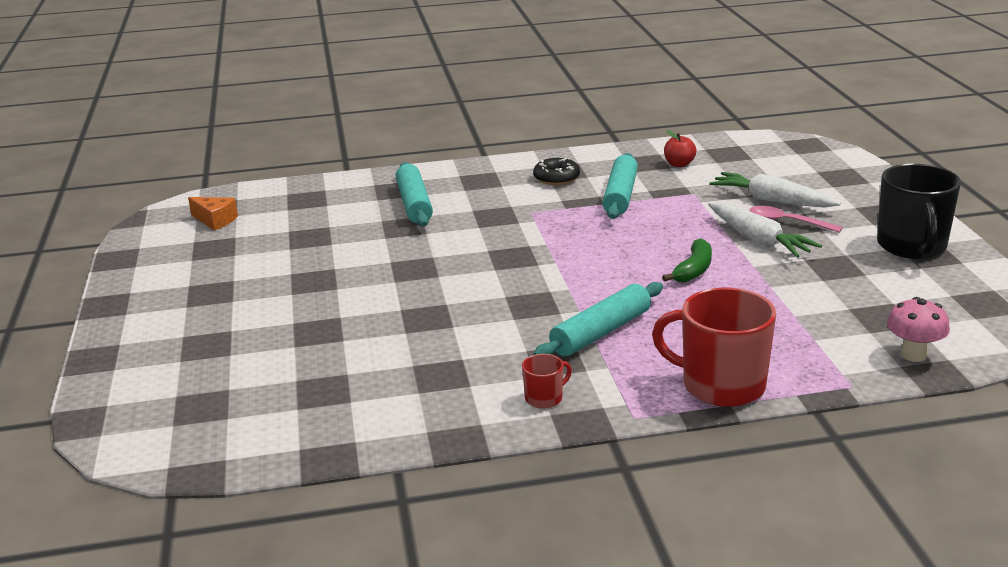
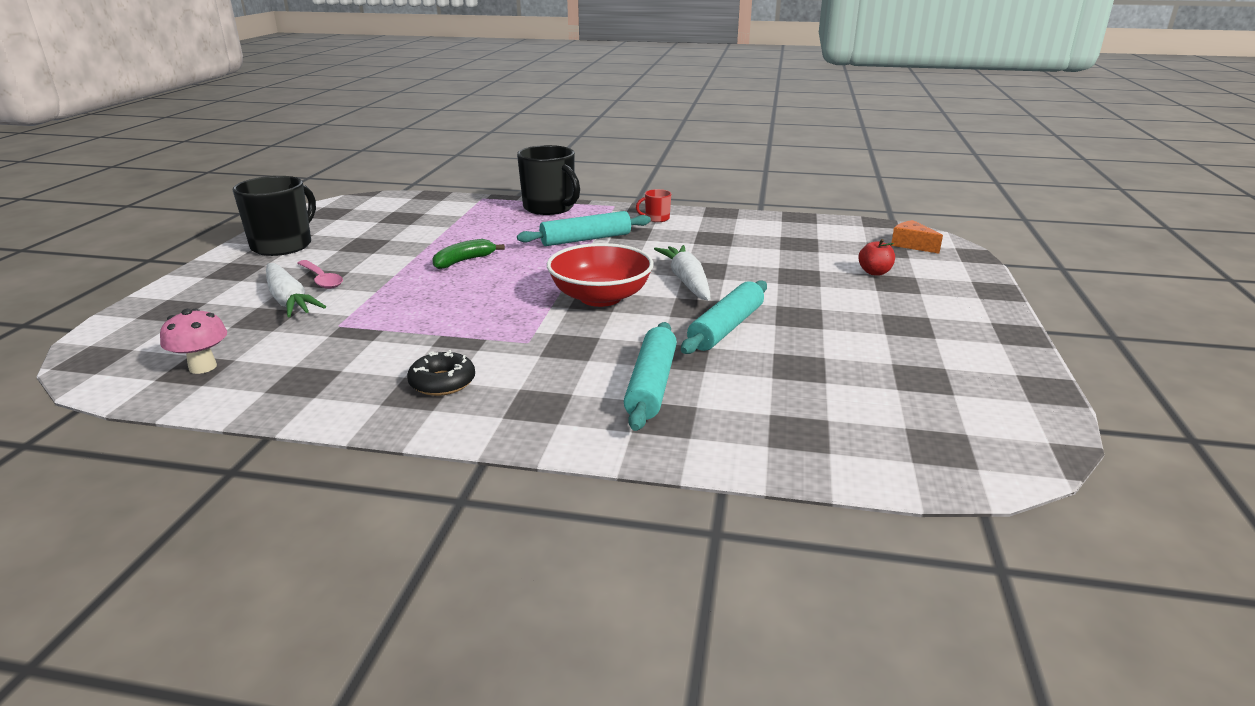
camera: 160 degrees left, 0 degrees up
orange cheese [188,197,238,231] -> orange cheese moved to [891,220,943,254]
turquoise rolling pin [603,153,638,219] -> turquoise rolling pin moved to [681,280,767,354]
red mug [652,288,776,407] -> black mug [517,145,580,215]
red apple [664,130,696,167] -> red apple moved to [858,239,895,276]
white carrot [708,202,822,257] -> white carrot moved to [654,245,710,301]
pink mushroom [887,297,950,362] -> pink mushroom moved to [160,309,227,374]
none -> red bowl [547,243,654,307]

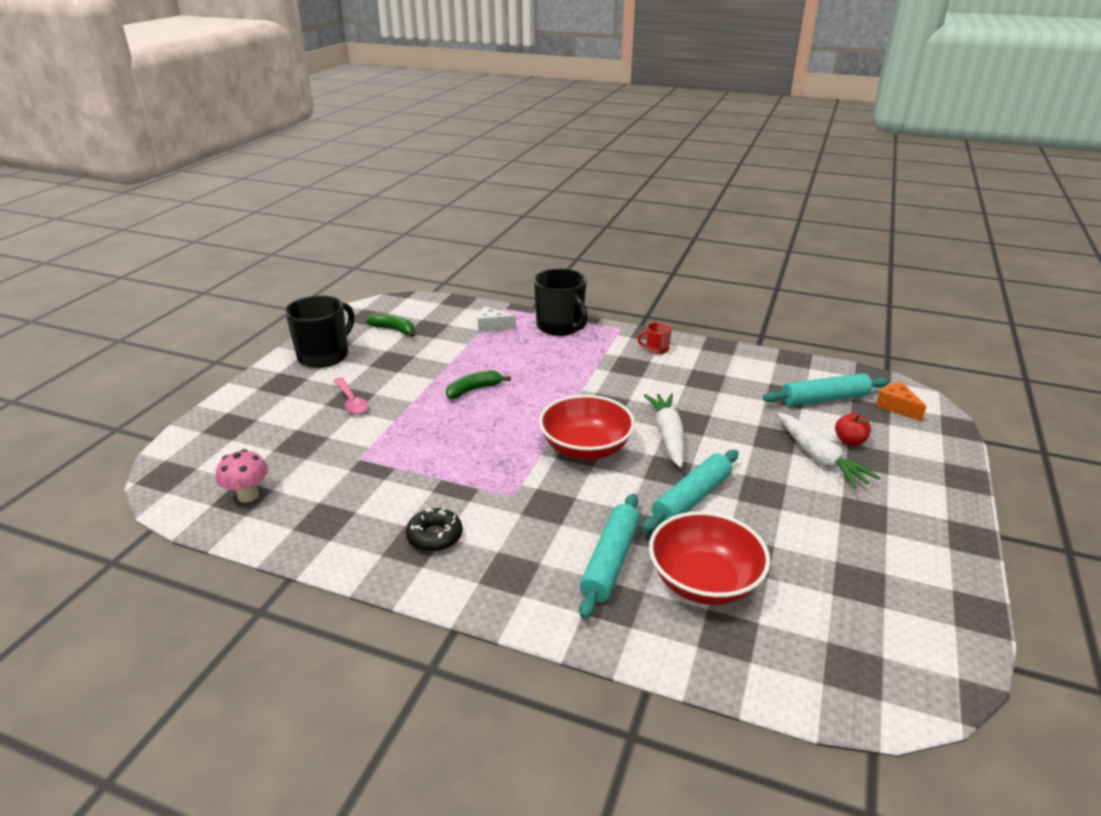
camera: 10 degrees right, 5 degrees up
white carrot [266,263,326,318] -> white carrot moved to [777,412,880,488]
turquoise rolling pin [517,211,651,246] -> turquoise rolling pin moved to [763,373,889,406]
none -> green banana [366,313,414,337]
none -> white cheese [477,306,516,333]
none -> red bowl [649,511,771,605]

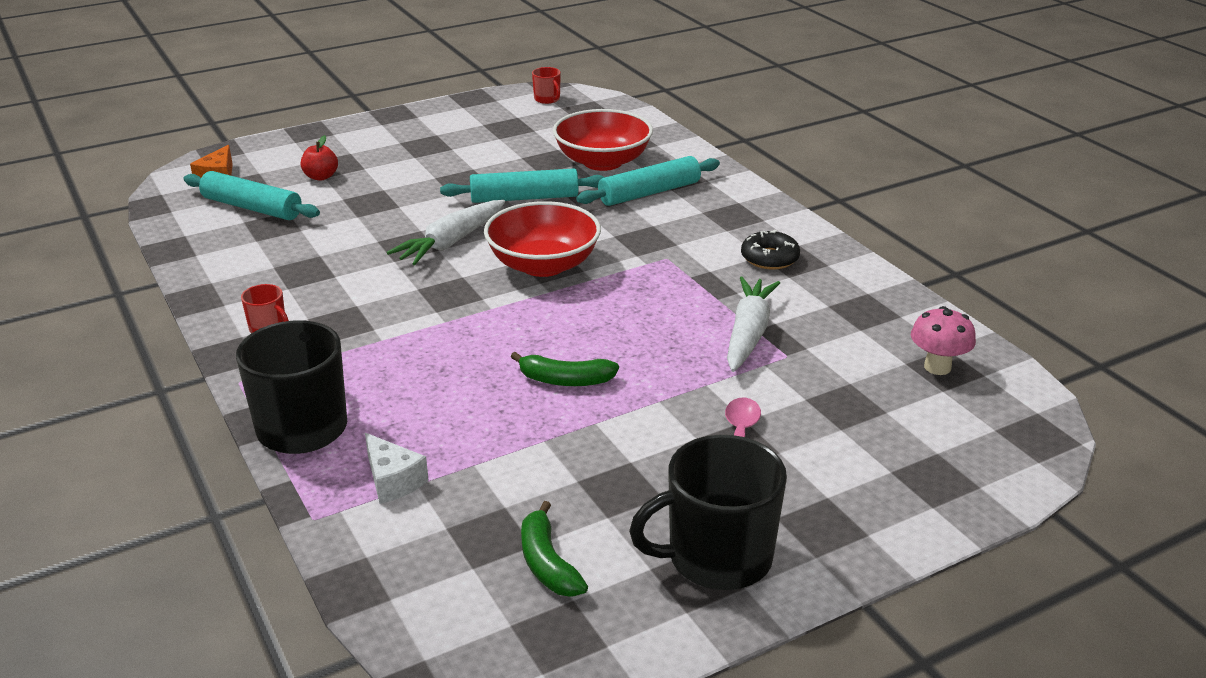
camera: 140 degrees left, 0 degrees up
white carrot [777,412,880,488] -> white carrot moved to [727,277,780,372]
none -> red mug [532,67,561,104]

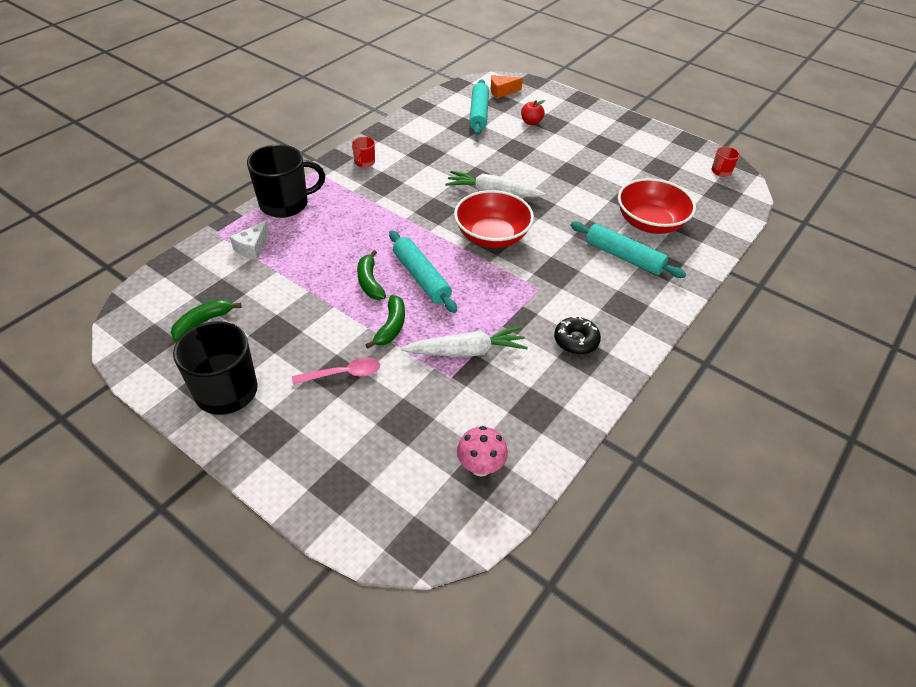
camera: 65 degrees right, 15 degrees up
turquoise rolling pin [440,168,605,203] -> turquoise rolling pin moved to [389,230,457,313]
none -> green banana [365,295,405,349]

